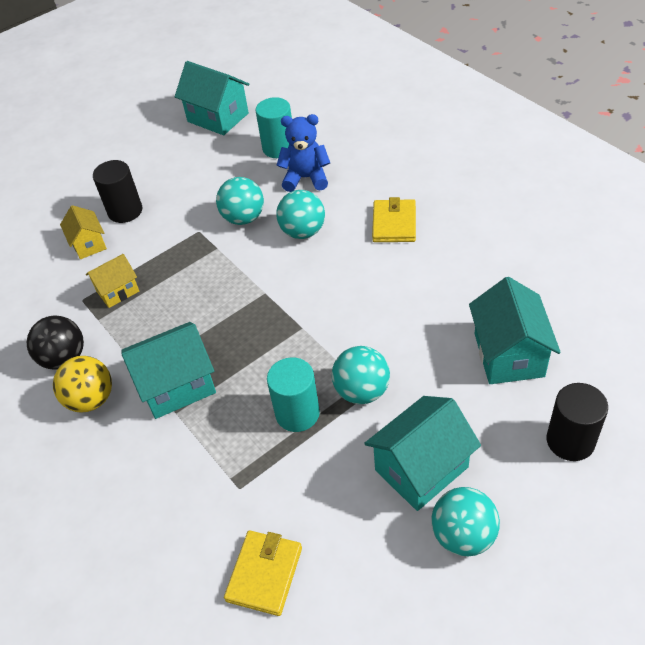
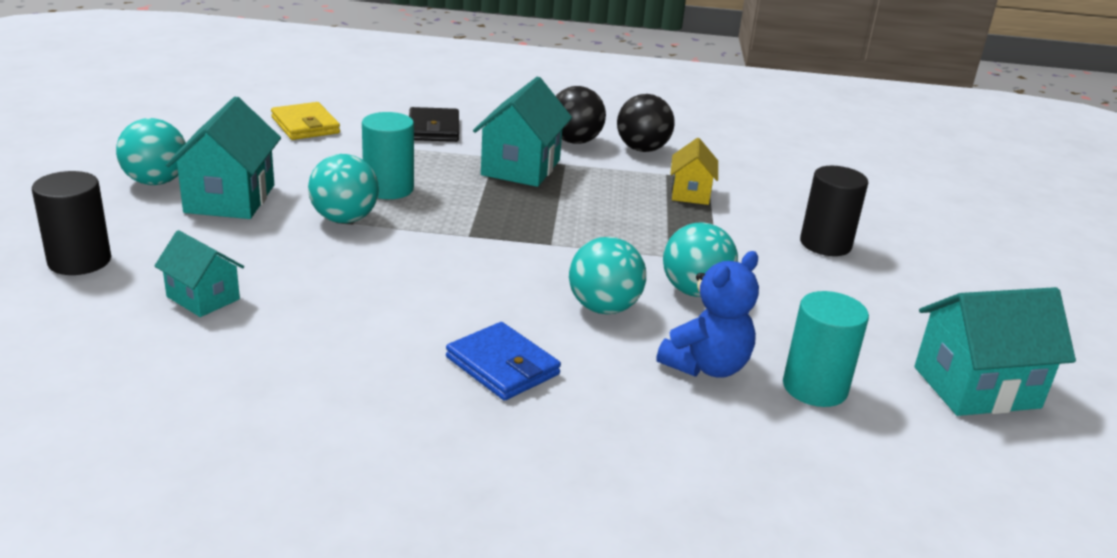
camera: 125 degrees right, 20 degrees down
yellow ball [53,356,112,413] -> black ball [556,86,606,144]
yellow house [60,205,107,259] -> none
yellow wallet [372,197,416,242] -> blue wallet [446,322,561,401]
turquoise house [469,277,561,384] -> turquoise house [154,230,244,317], size x0.60
none -> black wallet [409,107,459,142]

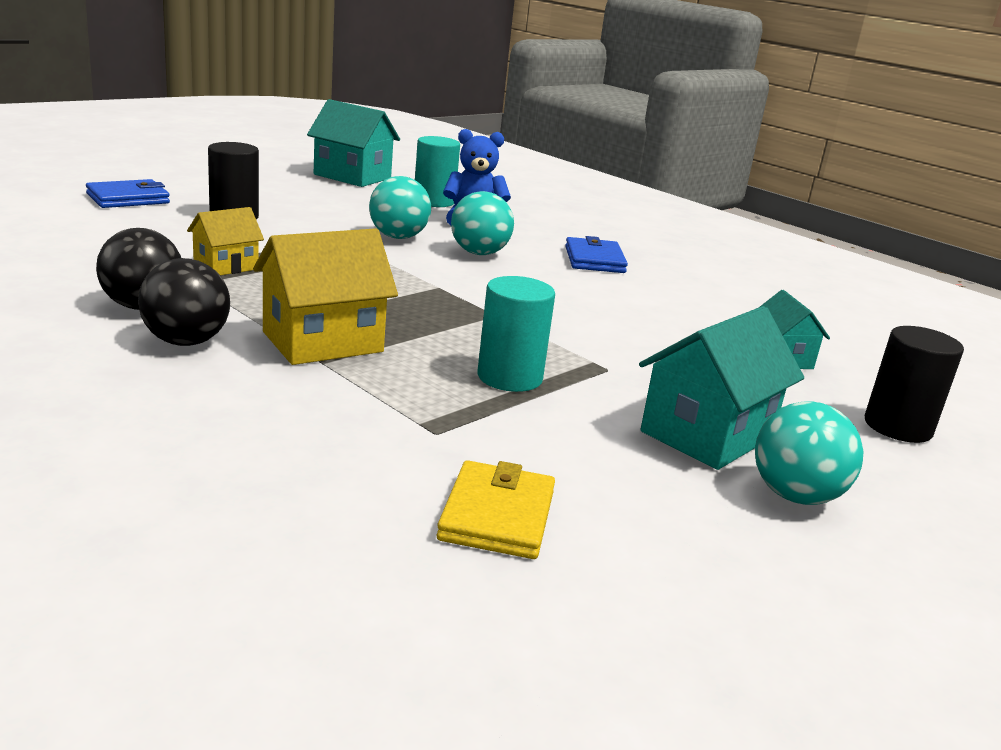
camera: 140 degrees left, 5 degrees down
turquoise ball [308,154,379,223] -> none
black wallet [409,107,459,142] -> none
turquoise house [473,77,572,187] -> yellow house [253,228,398,365]
none -> blue wallet [86,179,170,208]

